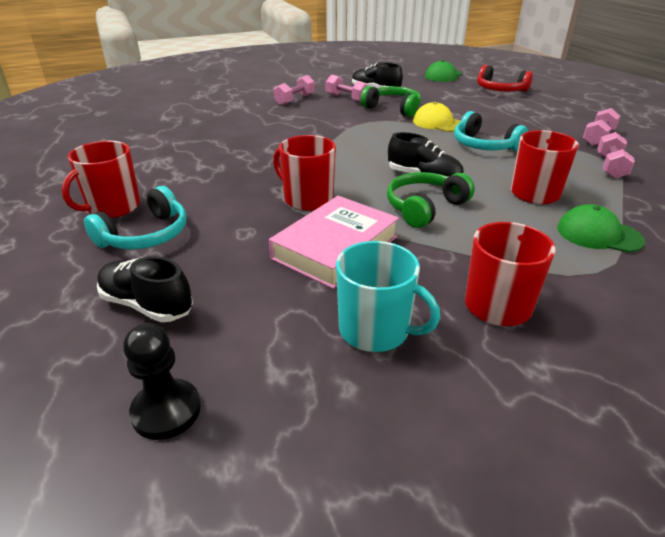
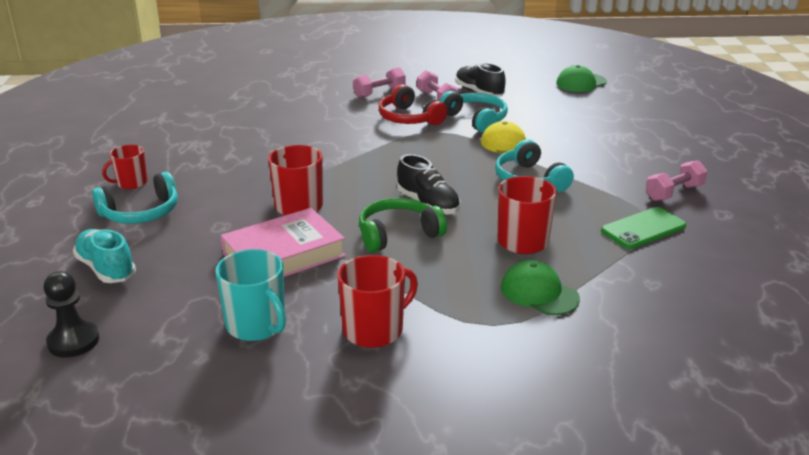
camera: 20 degrees right, 5 degrees down
red mug [62,141,140,218] -> red mug [102,145,148,189], size x0.65
black shoe [97,256,193,322] -> turquoise shoe [73,229,136,283]
green headphones [361,86,421,117] -> turquoise headphones [440,91,508,133]
red headphones [477,65,533,92] -> red headphones moved to [379,84,447,125]
pink dumbbell [597,132,635,179] -> green phone [601,207,686,249]

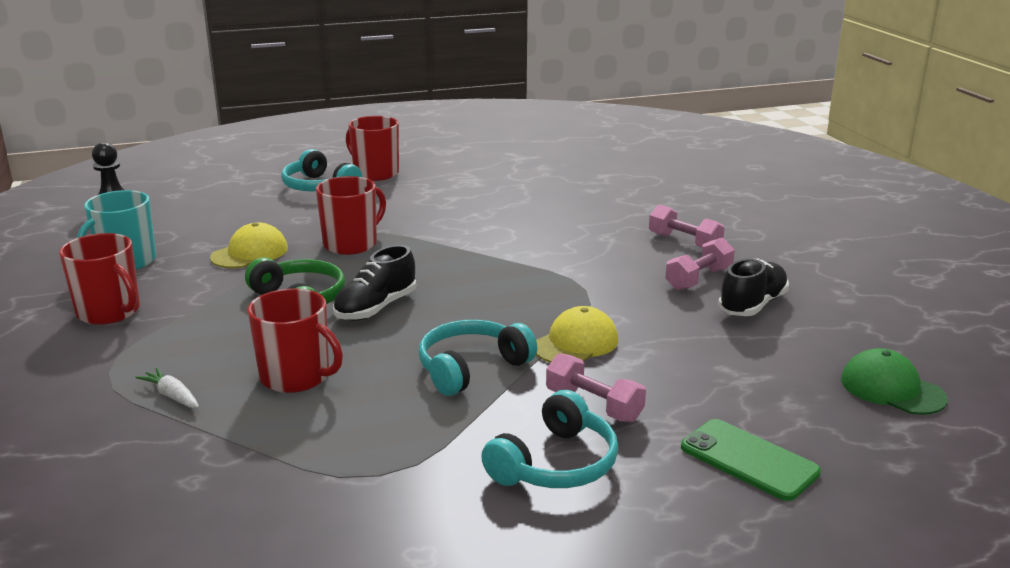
camera: 75 degrees right, 5 degrees down
turquoise shoe [73,229,136,283] -> none
red mug [102,145,148,189] -> red mug [346,116,399,181], size x1.54
pink book [221,208,346,277] -> yellow cap [210,222,288,268]
red headphones [379,84,447,125] -> none
turquoise headphones [440,91,508,133] -> turquoise headphones moved to [481,390,618,488]
green cap [501,260,580,315] -> white carrot [135,368,199,408]
green phone [601,207,686,249] -> green phone moved to [681,419,821,501]
pink dumbbell [646,160,707,201] -> pink dumbbell moved to [546,353,646,422]

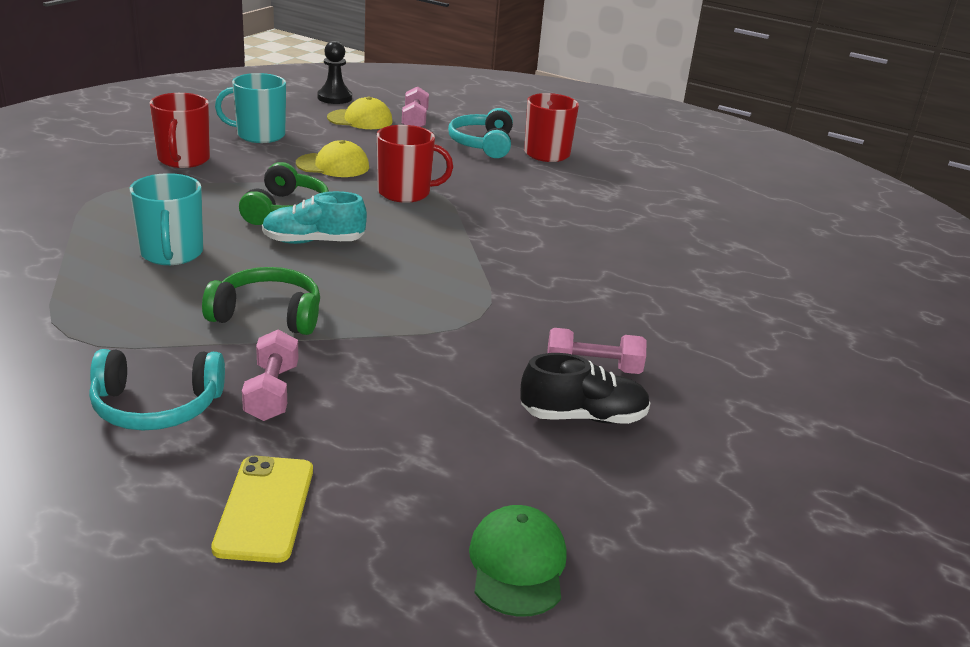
camera: 45 degrees right, 5 degrees up
white carrot [135,368,199,408] -> none
red mug [248,288,343,393] -> turquoise mug [130,173,203,265]
black shoe [333,245,416,321] -> turquoise shoe [262,191,367,244]
turquoise headphones [419,320,537,396] -> green headphones [202,267,320,335]
yellow cap [536,306,618,363] -> yellow cap moved to [327,97,393,129]
pink dumbbell [649,204,725,248] -> pink dumbbell moved to [402,86,429,127]
green phone [681,419,821,501] -> yellow phone [211,456,313,563]

